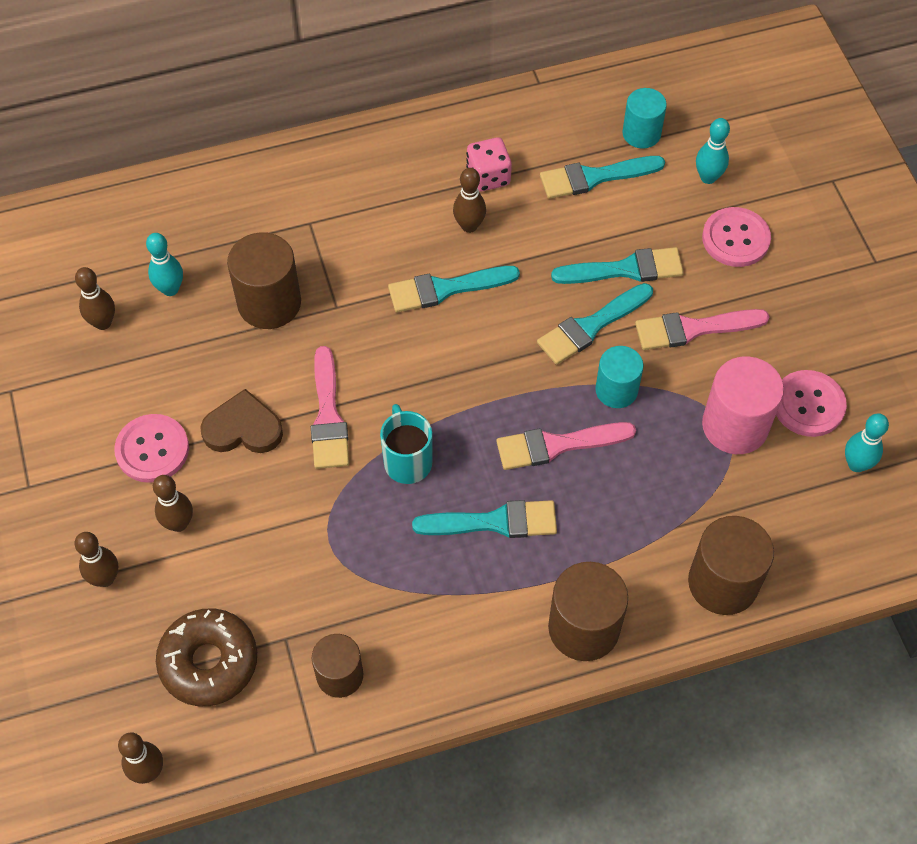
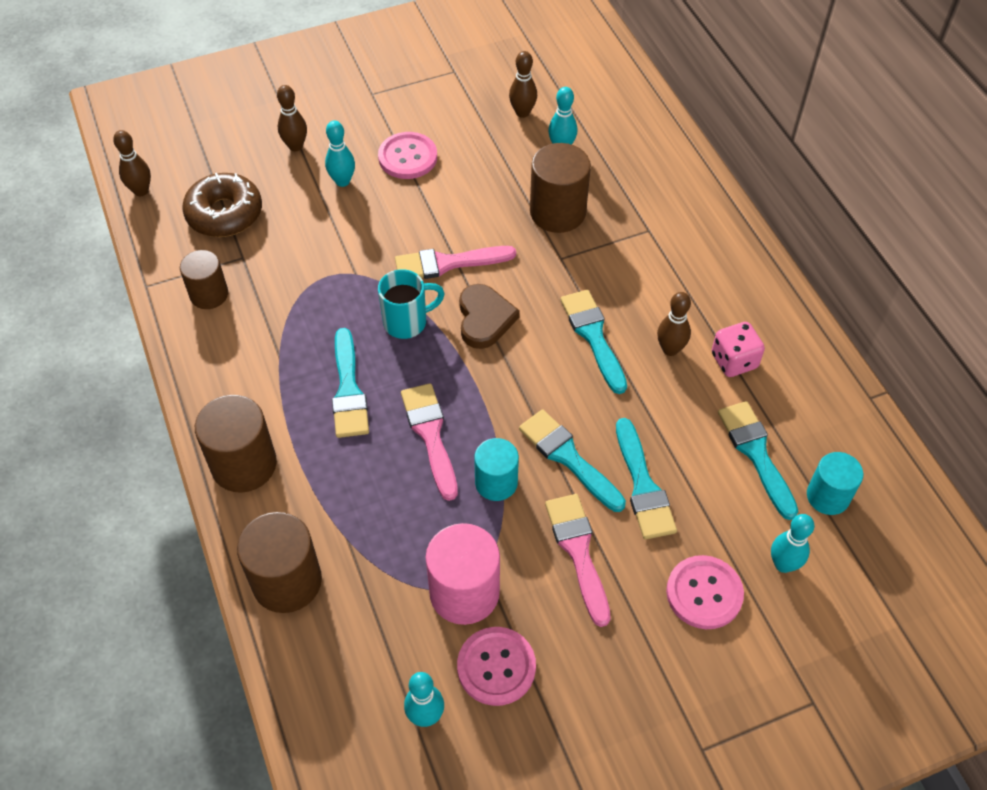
camera: 85 degrees right, 5 degrees down
brown bowling pin [153,475,193,532] -> turquoise bowling pin [325,121,355,187]
brown heart [200,389,283,453] -> brown heart moved to [459,284,520,349]

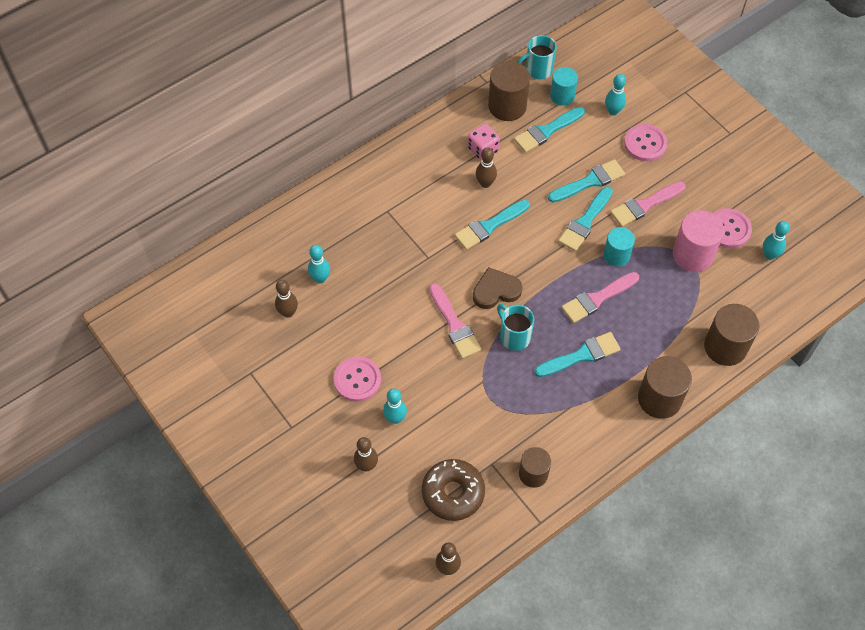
camera: 105 degrees left, 5 degrees up
brown cylinder [530,143,591,233] -> brown cylinder moved to [488,61,530,121]
none -> turquoise mug [517,35,557,79]

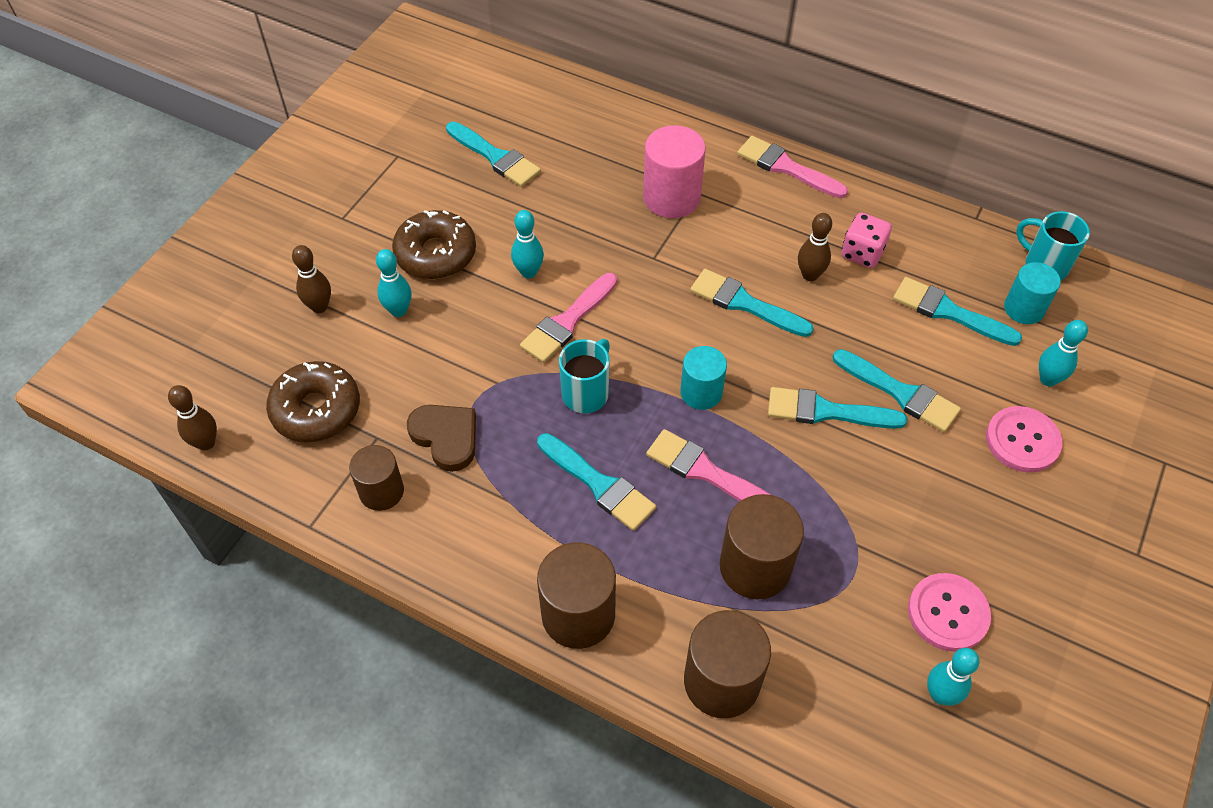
camera: 65 degrees right, 5 degrees down
brown bowling pin [275,280,298,318] -> turquoise brush [446,122,541,187]
turquoise bowling pin [308,245,330,284] -> turquoise bowling pin moved to [511,210,544,278]
pink button [334,356,381,402] -> brown donut [392,210,476,279]
brown heart [473,267,522,309] -> brown heart moved to [407,405,476,472]
brown cylinder [488,61,530,121] -> brown cylinder moved to [720,494,804,599]
turquoise cylinder [604,227,635,267] -> turquoise cylinder moved to [680,346,727,410]
pink brush [610,181,685,227] -> pink brush moved to [737,136,848,198]
pink cylinder [673,210,724,272] -> pink cylinder moved to [643,125,706,218]

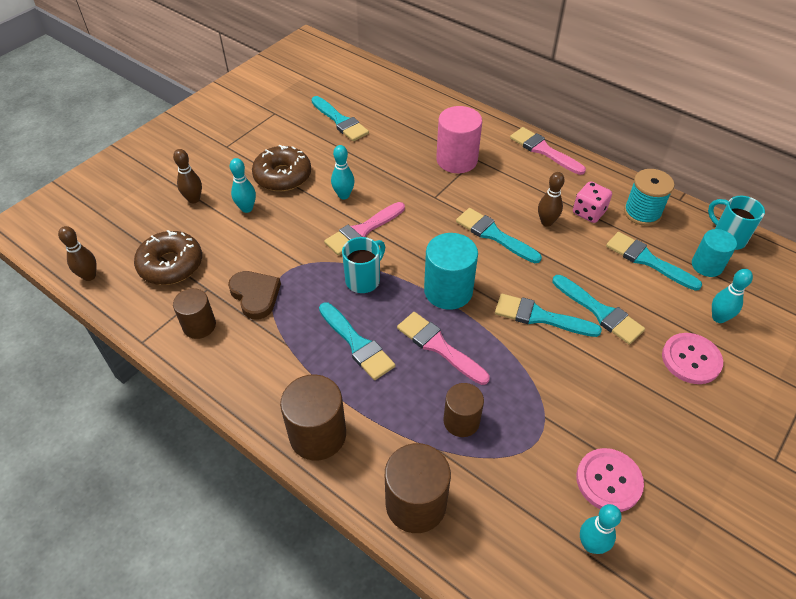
camera: 10 degrees right, 5 degrees down
turquoise cylinder [680,346,727,410] -> turquoise cylinder [424,233,478,310], size x1.54
brown cylinder [720,494,804,599] -> brown cylinder [443,383,484,437], size x0.65
none -> turquoise spool [624,169,674,226]

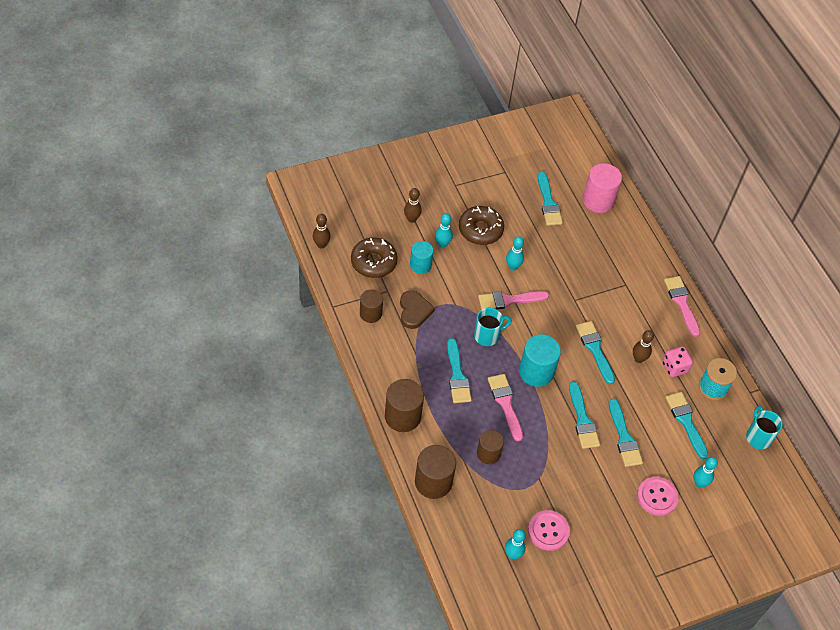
camera: 25 degrees right, 5 degrees up
pink cylinder [436,106,482,173] -> pink cylinder moved to [583,163,622,213]
turquoise brush [495,294,602,337] -> turquoise brush turned 150 degrees counterclockwise [569,381,600,449]
turquoise cylinder [692,229,737,277] -> turquoise cylinder moved to [410,241,434,274]

